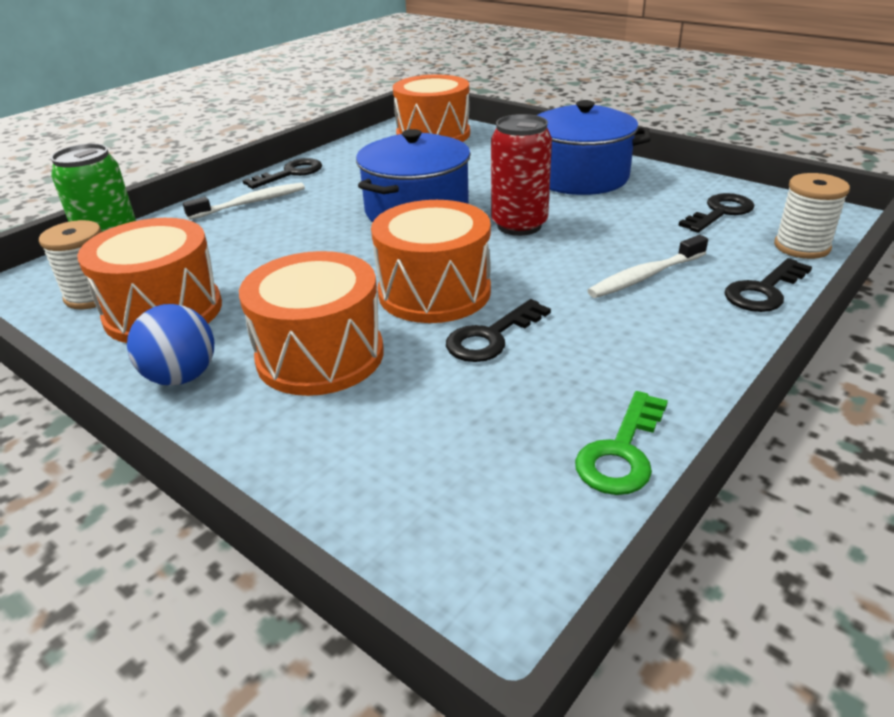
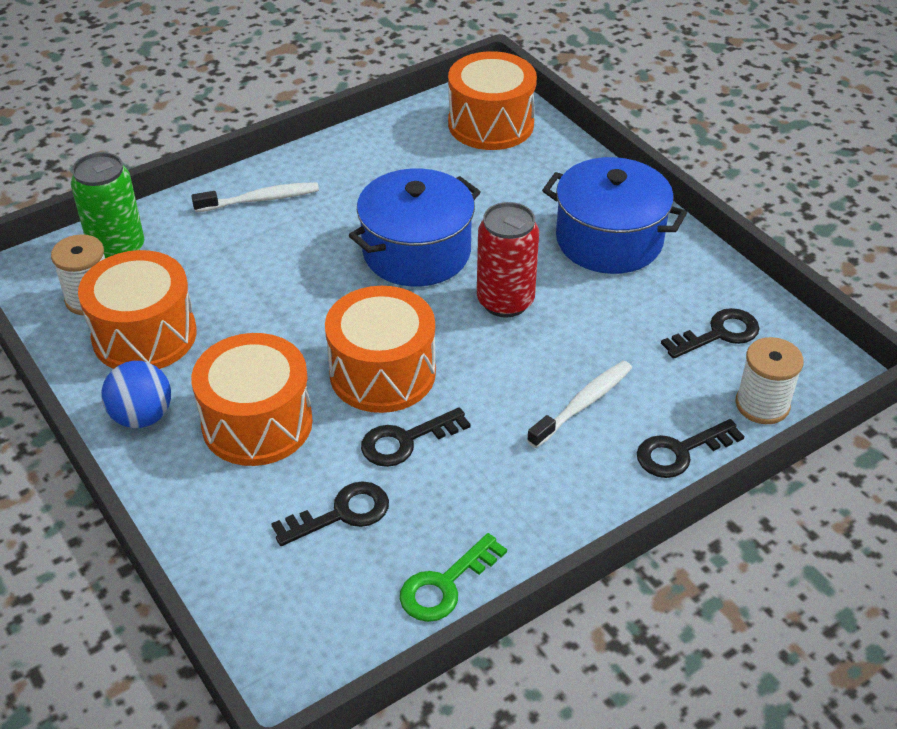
camera: 15 degrees right, 10 degrees up
black key [242,158,322,189] -> black key moved to [271,481,389,546]
white toothbrush [587,235,708,298] -> white toothbrush turned 150 degrees clockwise [527,361,632,448]

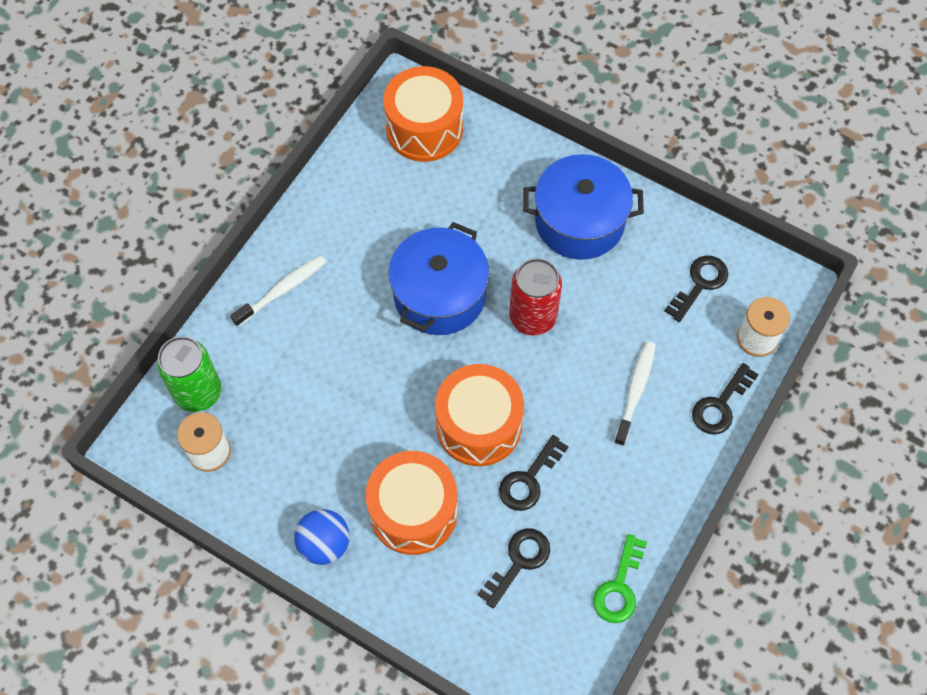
camera: 25 degrees left, 20 degrees up
orange drum [78,250,197,369] -> none

